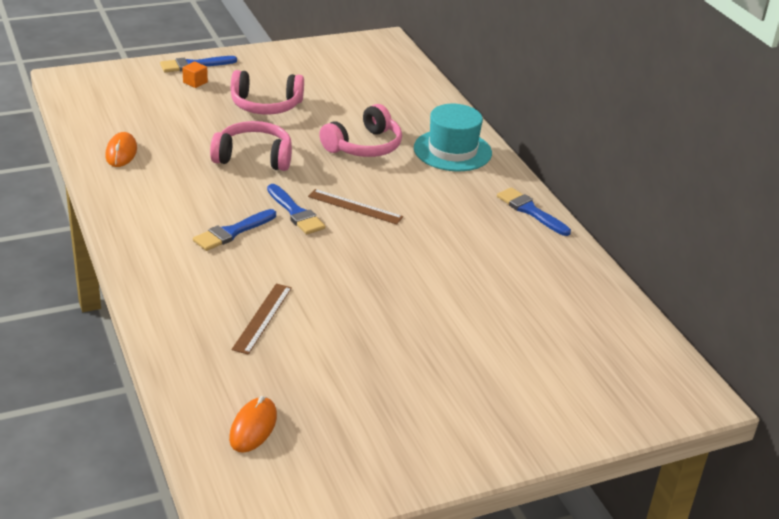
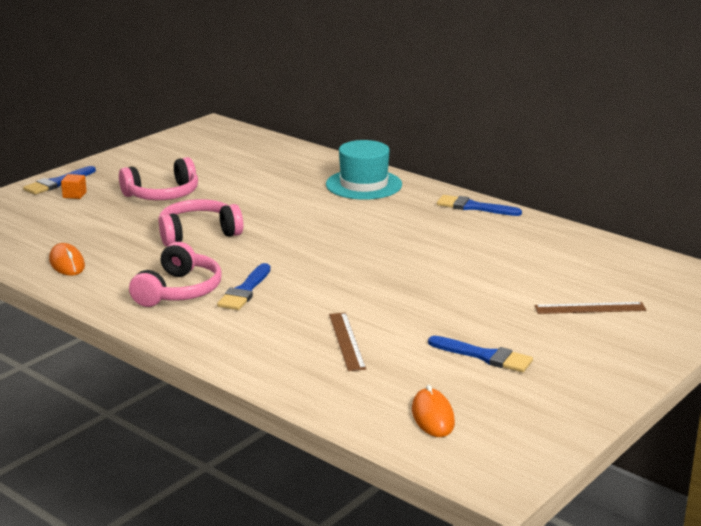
camera: 25 degrees left, 10 degrees down
blue brush [267,184,326,235] -> blue brush moved to [428,336,533,372]
brown ruler [308,189,403,225] -> brown ruler moved to [534,302,646,314]
pink headphones [319,104,402,157] -> pink headphones moved to [129,242,222,307]

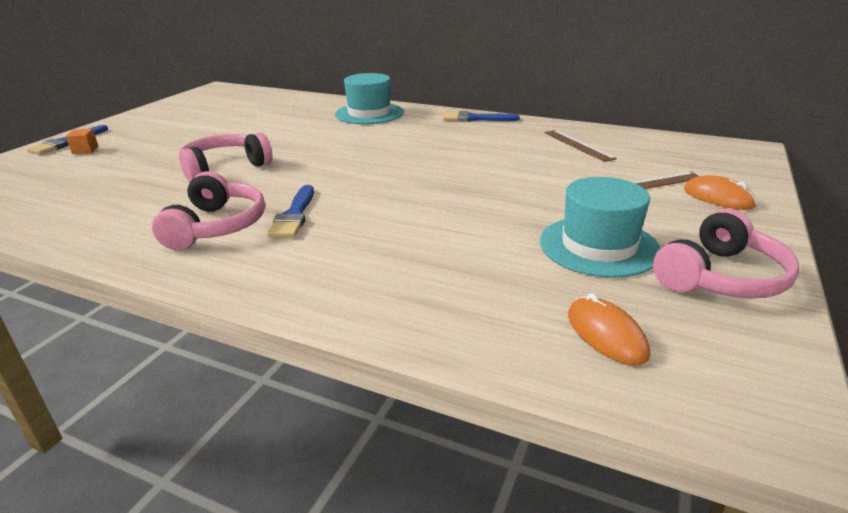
camera: 15 degrees left, 5 degrees up
orange mouse [49,243,85,276] -> orange mouse moved to [684,175,757,210]
pink headphones [119,157,198,200] -> pink headphones moved to [653,209,800,298]
brown ruler [329,313,366,371] -> brown ruler moved to [544,130,617,162]
blue brush [428,336,533,372] -> turquoise hat [540,177,661,278]

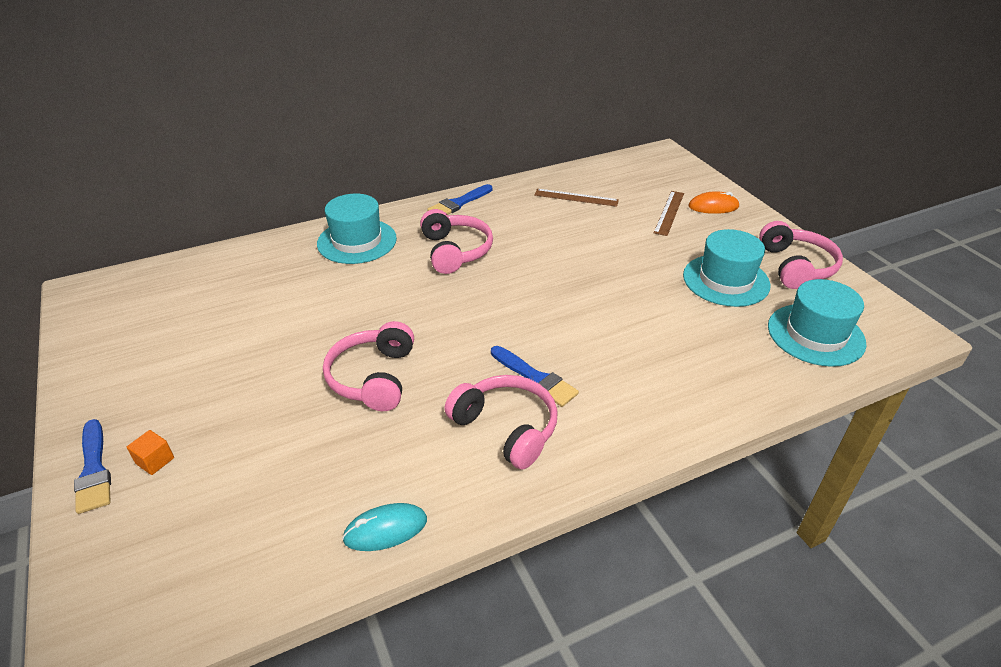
camera: 50 degrees left, 10 degrees up
orange mouse [568,293,650,366] -> turquoise hat [768,279,866,367]
none -> turquoise mouse [342,503,427,551]
none -> pink headphones [420,209,493,274]

